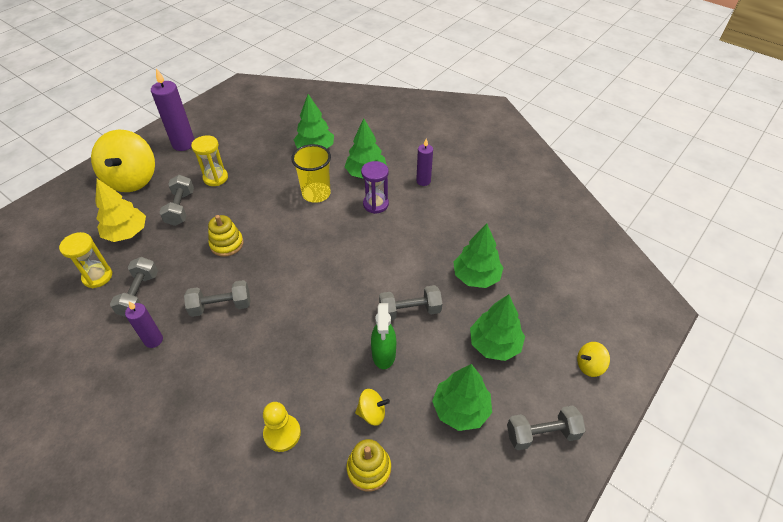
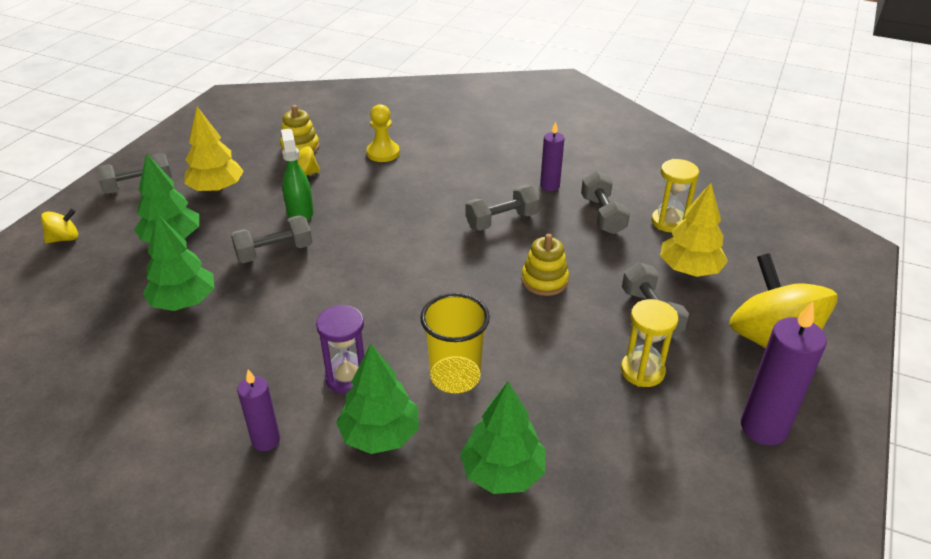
camera: 165 degrees right, 10 degrees down
green tree [432,364,492,431] -> yellow tree [184,107,244,193]

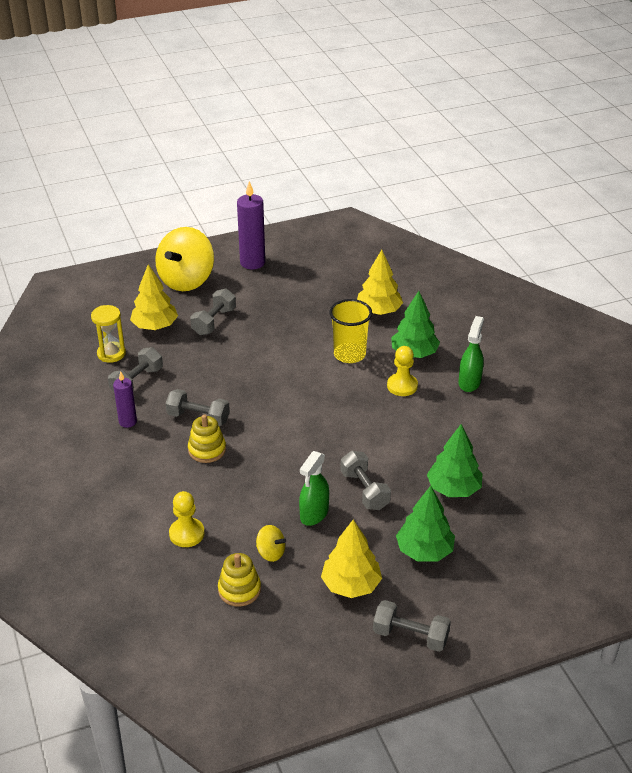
camera: 135 degrees left, 0 degrees up
yellow spinning top [41,208,78,243] -> none
grey dumbbell [231,215,312,263] -> grey dumbbell turned 45 degrees clockwise [340,451,391,510]
purple candle [237,369,280,451] -> green spray bottle [459,316,484,392]
purple hourglass [316,305,364,394] -> yellow pawn [387,346,418,396]
green tree [460,382,545,494] -> yellow tree [357,250,403,315]
yellow stacking toy [521,234,569,296] -> yellow stacking toy moved to [188,414,226,463]
yellow hourglass [621,299,678,387] -> none

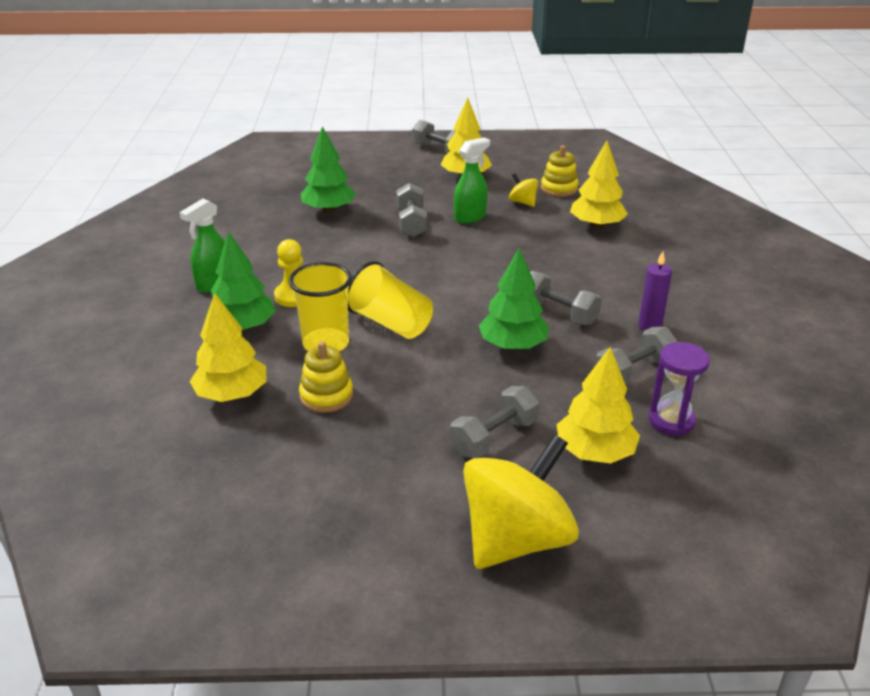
camera: 160 degrees left, 5 degrees down
yellow hourglass [91,305,126,363] -> purple hourglass [649,342,710,436]
yellow pawn [169,491,205,547] -> yellow tree [570,141,628,229]
yellow stacking toy [188,414,226,463] -> yellow stacking toy moved to [299,341,353,413]
purple candle [237,181,265,269] -> none
green tree [396,486,455,562] -> green tree moved to [478,248,549,350]
none -> yellow cup [348,261,433,339]

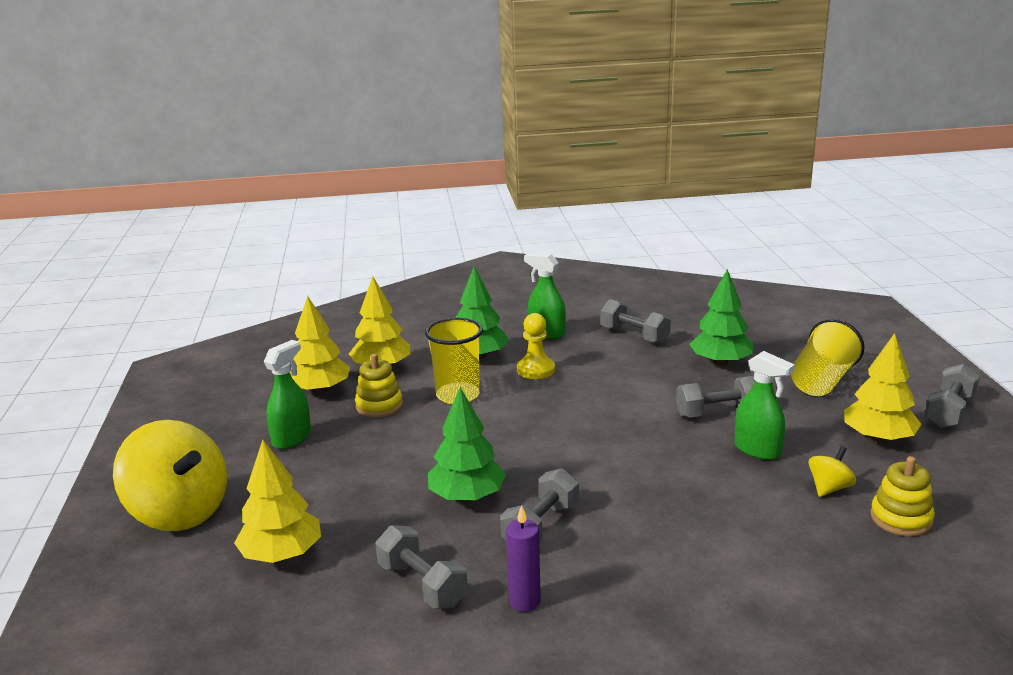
camera: 85 degrees right, 10 degrees down
yellow cup [348,261,433,339] -> yellow cup moved to [791,319,864,396]
grey dumbbell [450,386,539,458] -> grey dumbbell moved to [601,299,671,344]
yellow tree [570,141,628,229] -> yellow tree moved to [290,296,350,394]
purple hourglass [649,342,710,436] -> none
none -> green spray bottle [264,340,311,449]

